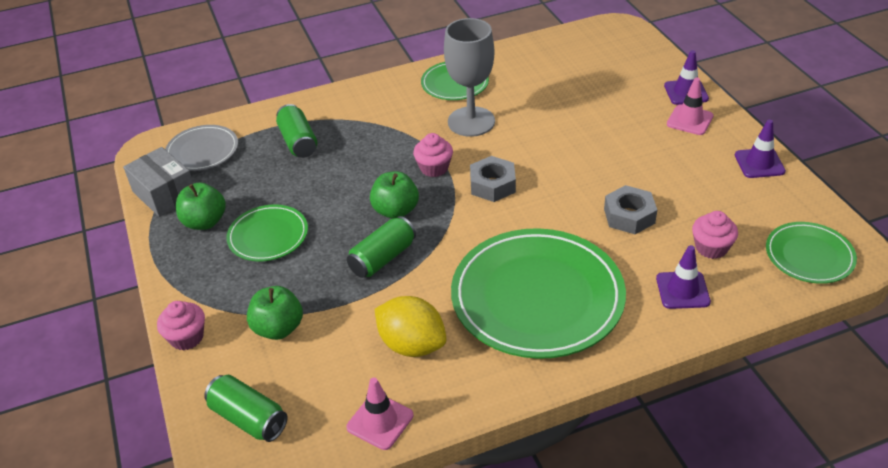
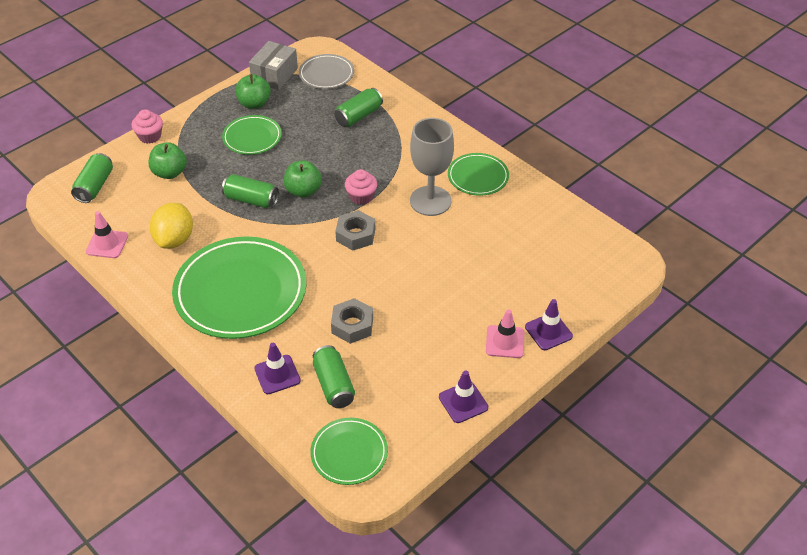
camera: 65 degrees right, 5 degrees up
pink cupcake [692,211,738,259] -> green can [313,345,355,408]

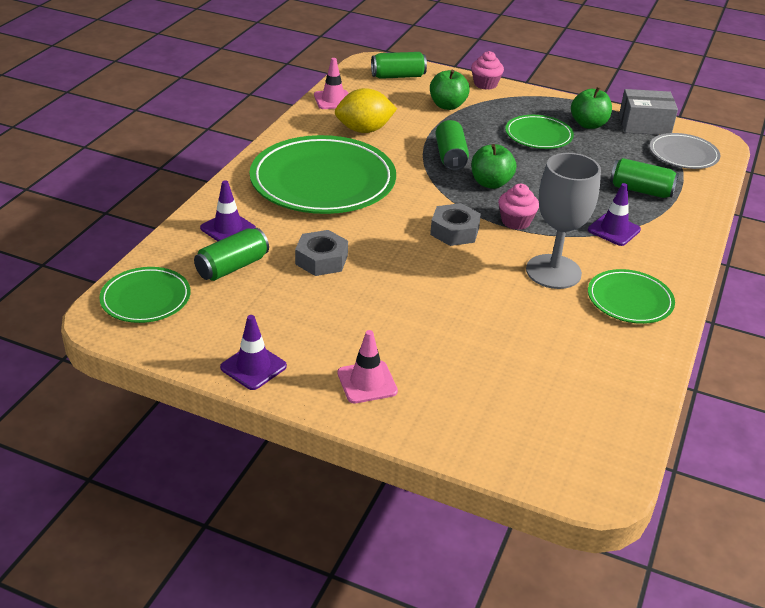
camera: 65 degrees right, 10 degrees down
purple traffic cone [525,299,573,350] -> purple traffic cone moved to [588,183,641,246]

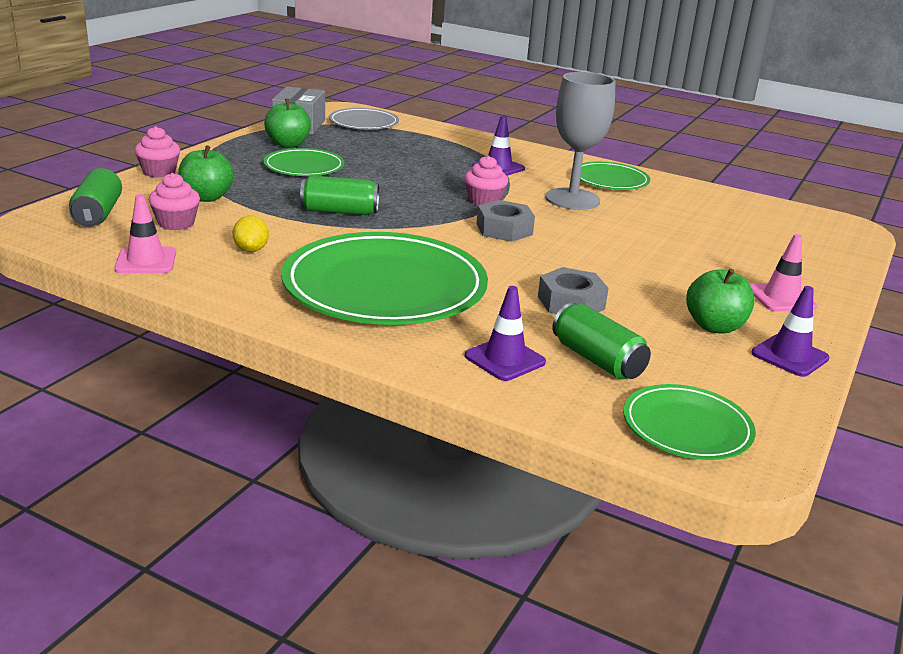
camera: 85 degrees left, 10 degrees down
yellow lemon [335,88,397,133] -> yellow lemon [233,215,269,252], size x0.57
green apple [471,144,517,189] -> green apple moved to [686,268,754,334]
green can [610,158,679,198] -> none
none -> pink cupcake [149,173,200,230]

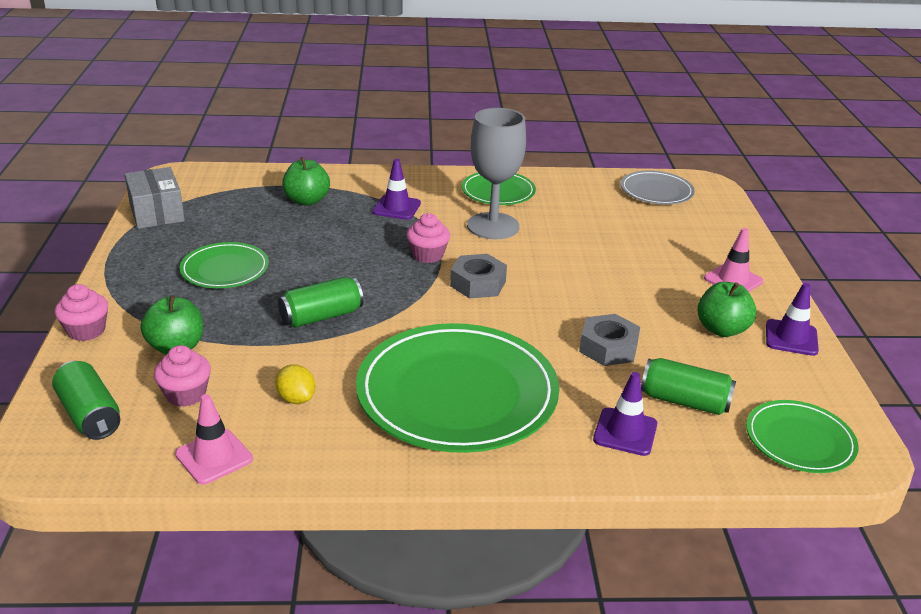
camera: 30 degrees left, 5 degrees up
green apple [264,99,311,148] -> green apple moved to [282,157,330,206]
grey plate [329,108,399,129] -> grey plate moved to [620,170,695,205]

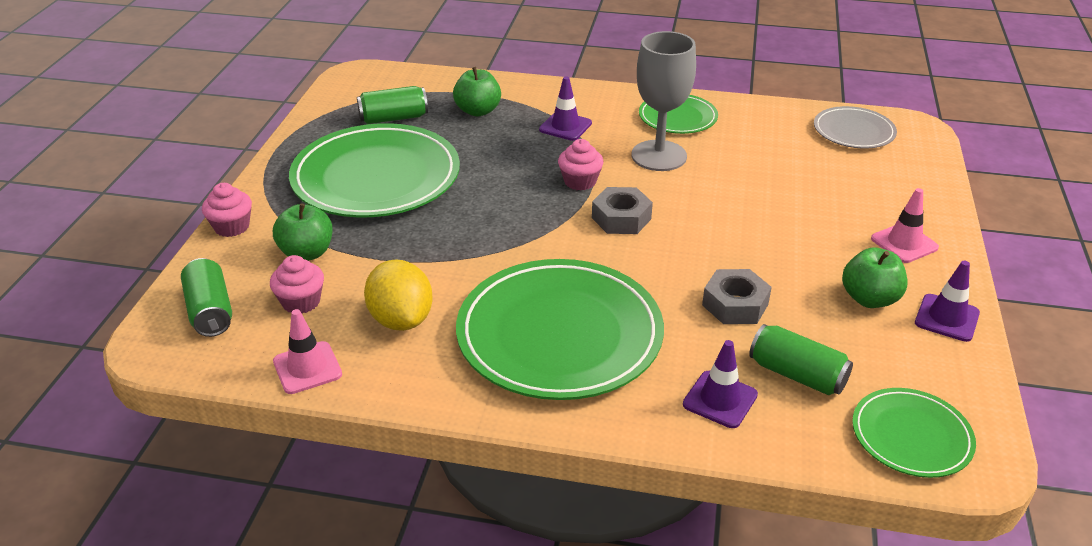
camera: 15 degrees right, 5 degrees up
grey box [125,167,185,229] -> none
green plate [180,242,269,288] -> green plate [289,123,460,218], size x1.95
yellow lemon [275,364,315,404] -> yellow lemon [364,259,433,331], size x1.76
green can [278,277,364,328] -> green can moved to [357,86,428,124]

